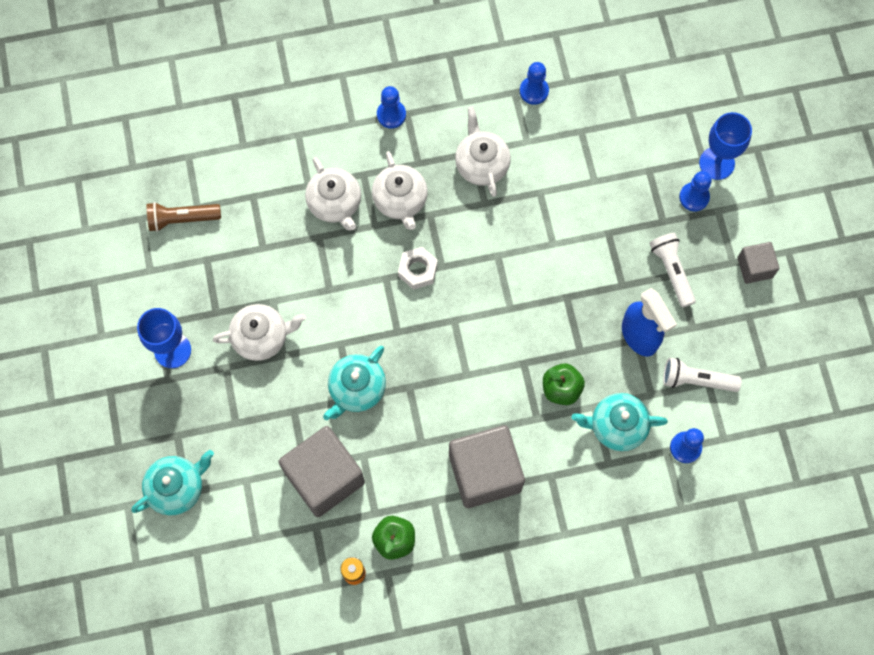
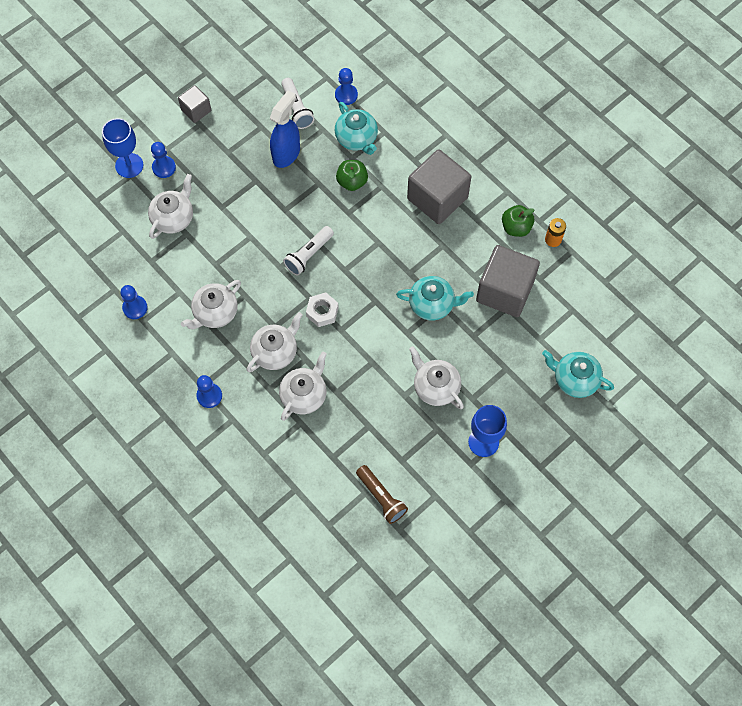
camera: 120 degrees left, 5 degrees down
white flashlight [649,233,696,308] -> white flashlight moved to [283,226,334,276]
none -> white teapot [148,174,193,239]

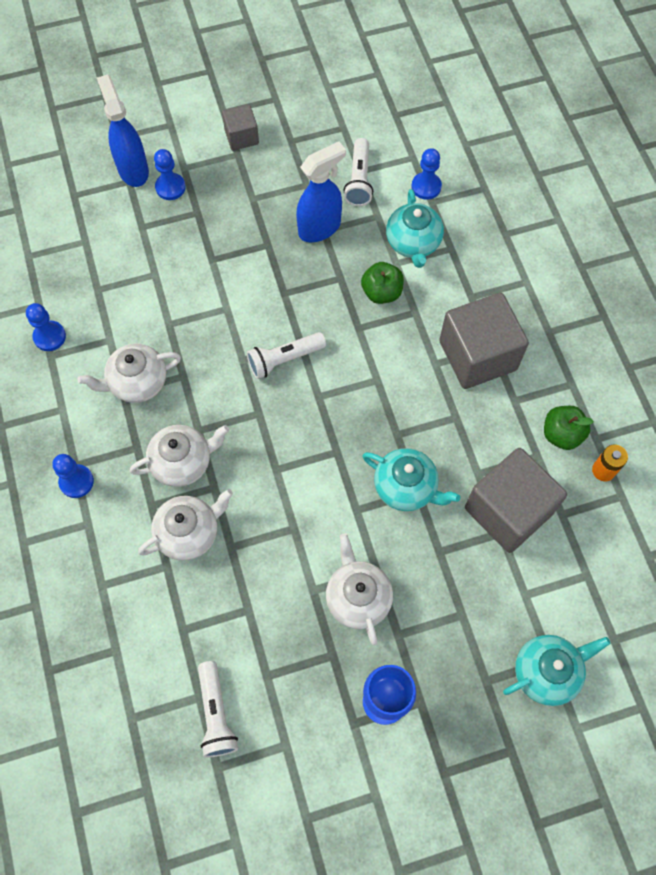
camera: 25 degrees right, 0 degrees up
blue goblet [102,118,143,178] -> blue spray bottle [97,74,149,187]
white teapot [148,174,193,239] -> none
white nut [306,293,339,327] -> none
brown flashlight [356,465,408,524] -> white flashlight [198,661,238,757]
turquoise teapot [542,350,614,398] -> turquoise teapot turned 105 degrees clockwise [503,635,610,706]

